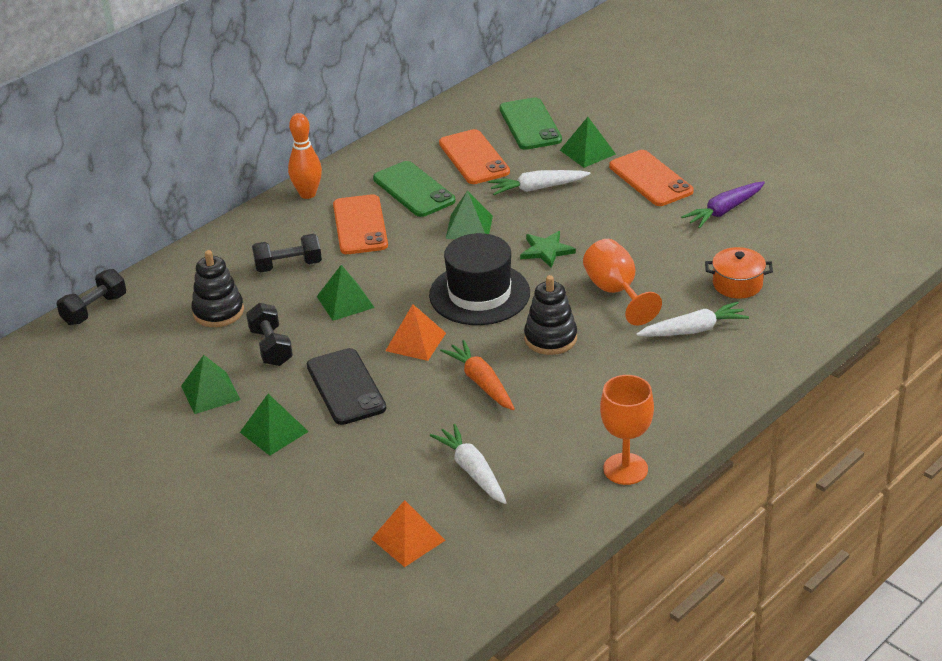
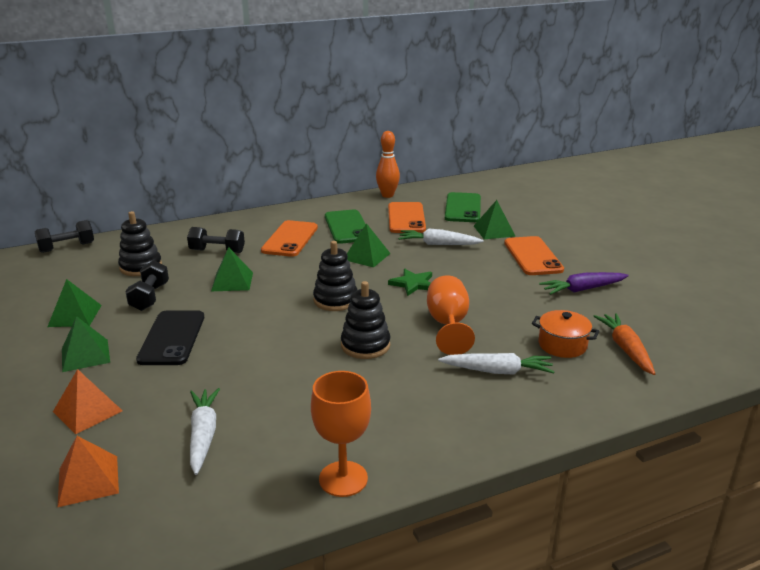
camera: 20 degrees right, 10 degrees down
orange bowling pin [288,113,322,199] -> orange bowling pin moved to [376,131,400,198]
orange pyramid [385,304,446,361] -> orange pyramid moved to [53,369,123,434]
black hat [429,233,530,325] -> black stacking toy [313,241,358,311]
orange carrot [440,340,515,410] -> orange carrot moved to [594,313,655,375]

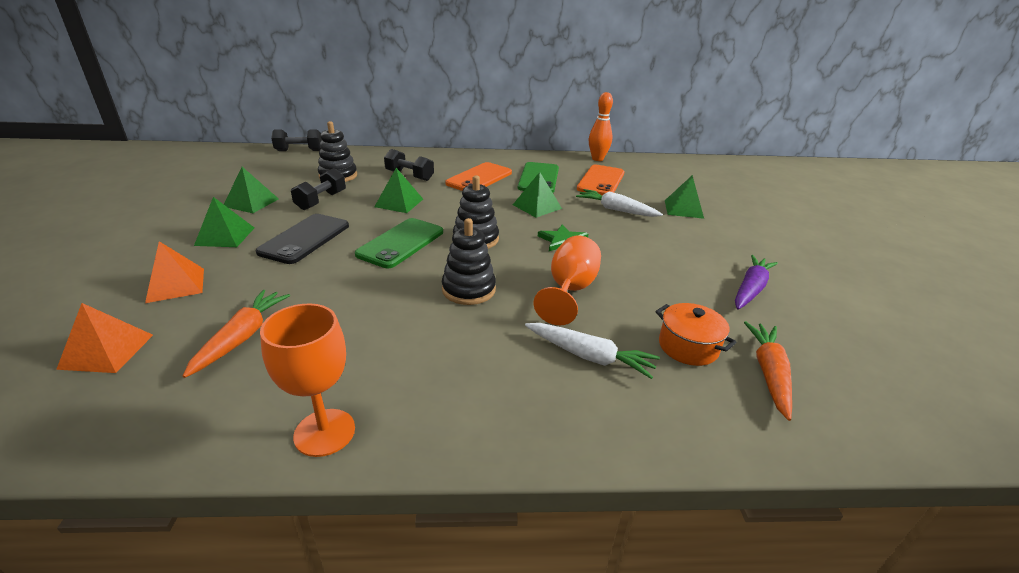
camera: 20 degrees right, 5 degrees up
white carrot [190,388,220,475] -> orange carrot [183,290,290,378]
green phone [445,192,481,222] -> green phone moved to [355,218,443,268]
orange phone [504,236,564,275] -> none
purple carrot [539,272,629,295] -> purple carrot turned 120 degrees clockwise [735,255,778,309]

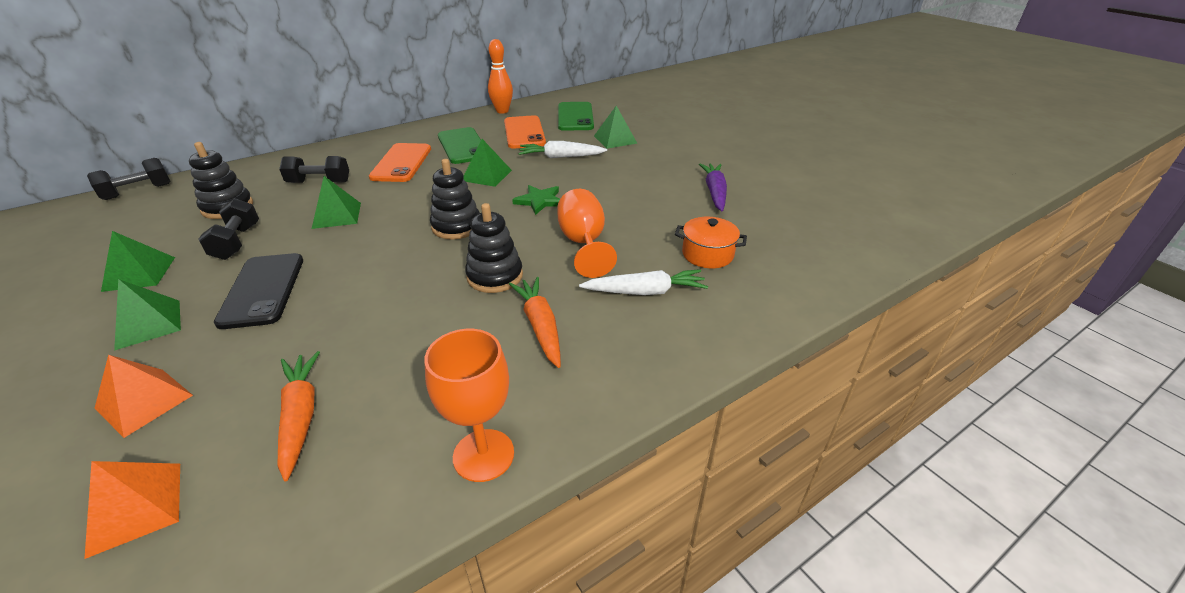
camera: 30 degrees left, 5 degrees up
green phone [355,218,443,268] -> green phone moved to [558,102,594,131]
orange carrot [744,321,792,421] -> orange carrot moved to [509,277,561,368]

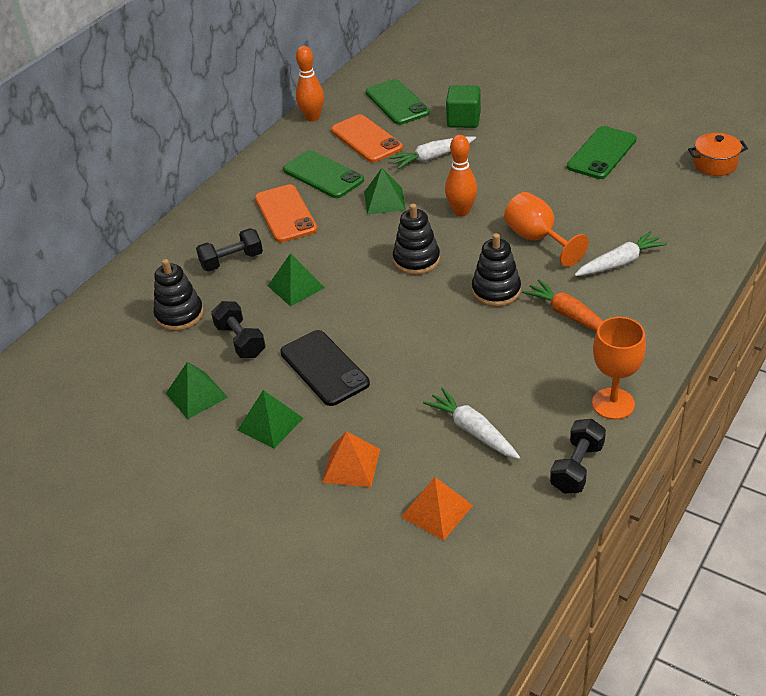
camera: 20 degrees left, 5 degrees up
black dumbbell [87,158,171,200] -> black dumbbell moved to [550,419,606,494]
orange carrot [278,351,320,481] -> white carrot [423,387,520,459]
green star [512,185,560,215] -> orange bowling pin [445,135,477,217]
green pyramid [594,106,637,149] -> green cube [446,85,481,128]
orange pot [675,217,747,268] -> orange pot moved to [688,133,748,176]
purple carrot [699,163,727,211] -> green phone [567,126,637,179]

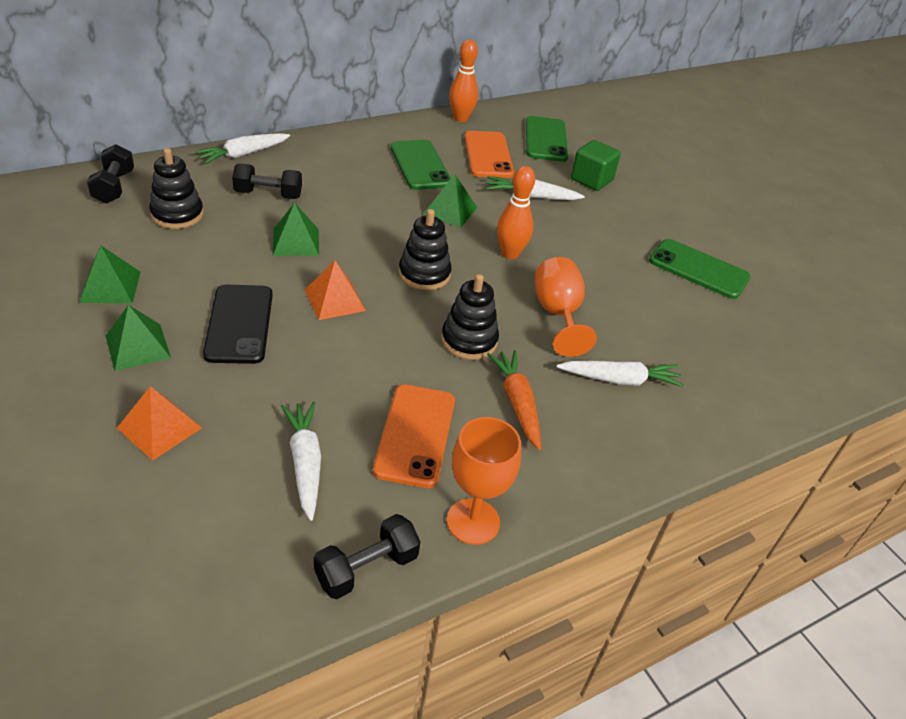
camera: 20 degrees right, 0 degrees up
black dumbbell [211,301,266,358] -> black dumbbell moved to [87,144,134,204]
orange phone [255,184,318,243] -> orange phone moved to [373,384,455,488]
orange pyramid [401,477,473,541] -> orange pyramid moved to [305,260,366,320]
green phone [567,126,637,179] -> green phone turned 60 degrees clockwise [649,239,750,299]
orange pot [688,133,748,176] -> none
none -> white carrot [194,133,290,164]

